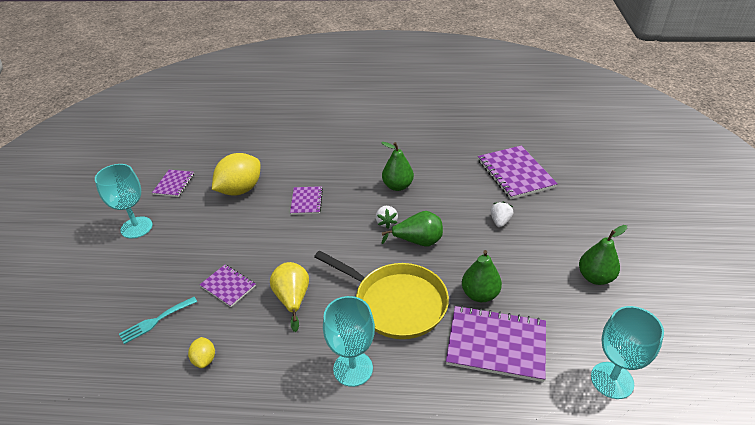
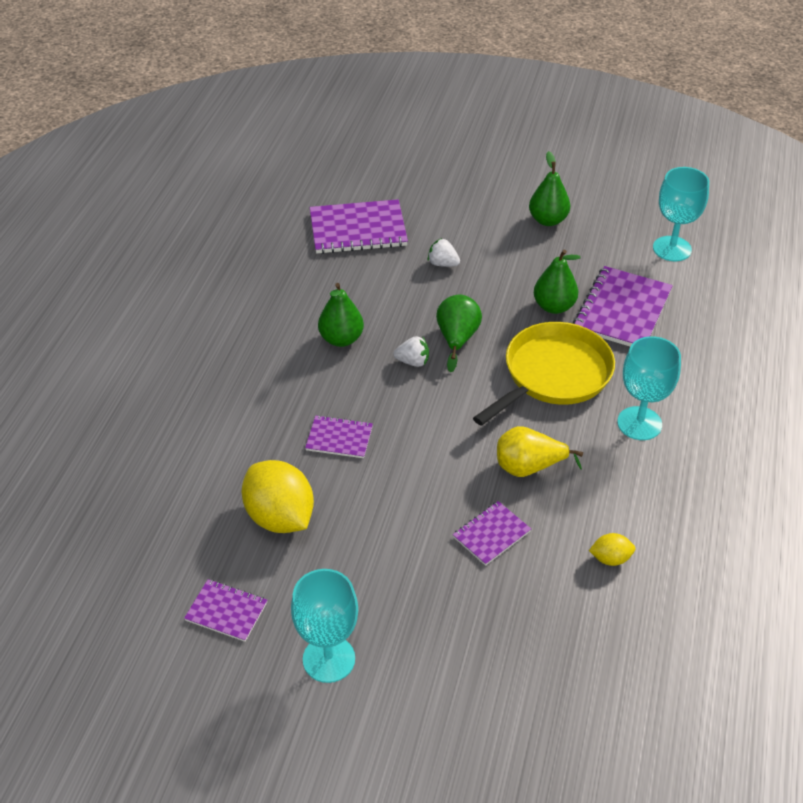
camera: 80 degrees left, 5 degrees up
turquoise fork [119,297,197,344] -> none

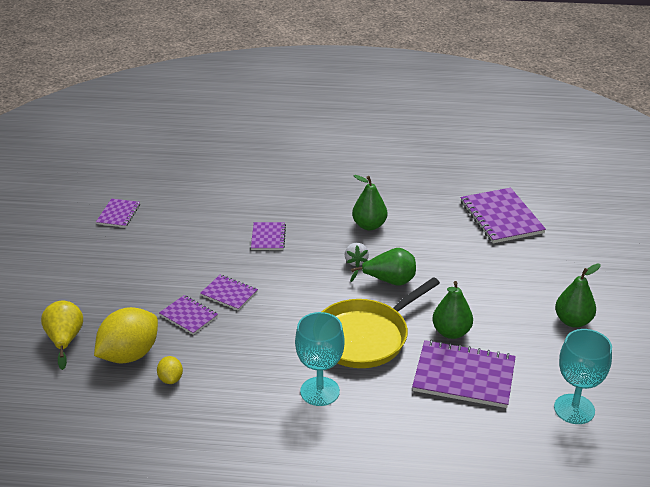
camera: 80 degrees right, 10 degrees down
yellow lemon [242,460,314,533] -> yellow lemon moved to [94,307,158,364]
turquoise goblet [291,569,358,683] -> none
white strawberry [428,238,460,267] -> none
yellow pan [473,322,615,426] -> yellow pan turned 105 degrees clockwise [322,277,440,368]
yellow pear [497,426,583,477] -> yellow pear moved to [41,301,83,370]
none -> purple notebook [200,275,258,311]

